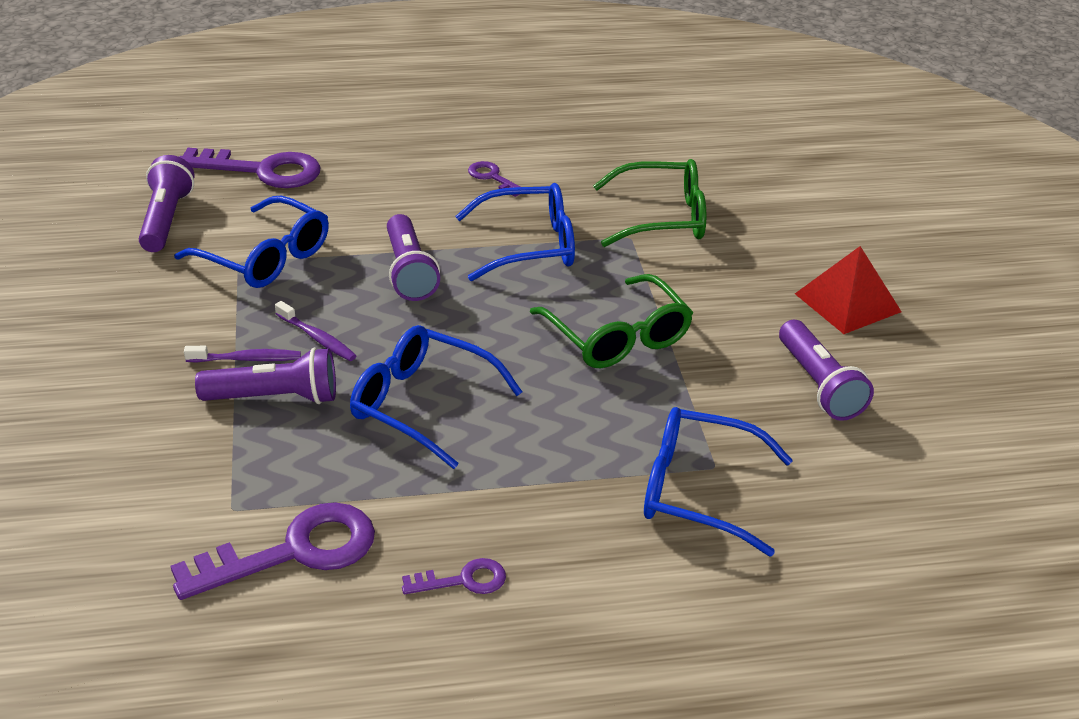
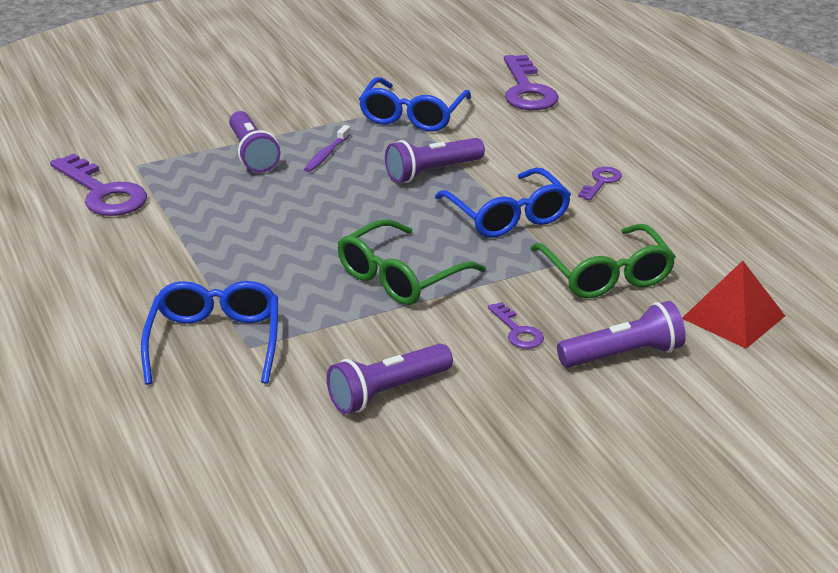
camera: 75 degrees right, 5 degrees down
purple flashlight [139,155,194,252] -> purple flashlight moved to [557,301,686,368]
purple toothbrush [184,346,301,363] -> none
blue glasses [350,325,522,469] -> none
purple key [402,558,506,594] -> purple key moved to [488,302,544,349]
red pyramid [795,246,902,334] -> red pyramid moved to [682,261,785,349]

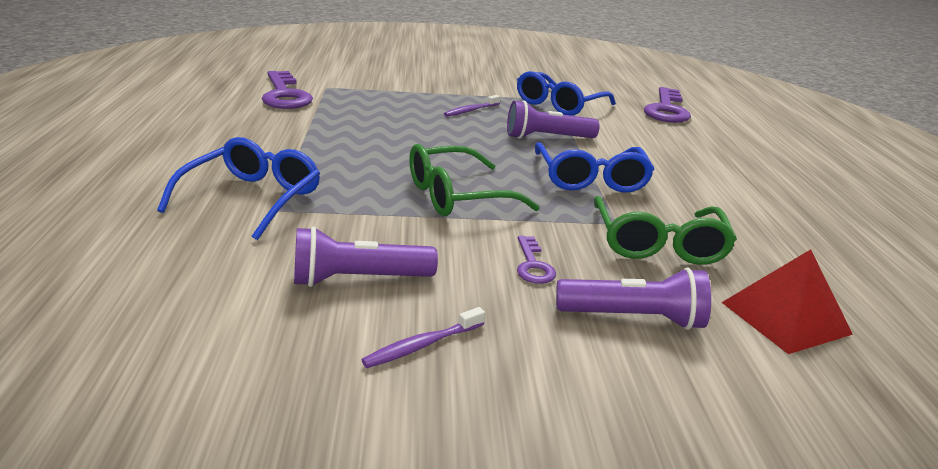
camera: 20 degrees right, 5 degrees down
purple flashlight [229,111,280,173] -> none
purple key [578,167,622,200] -> none
none -> purple toothbrush [361,307,485,368]

